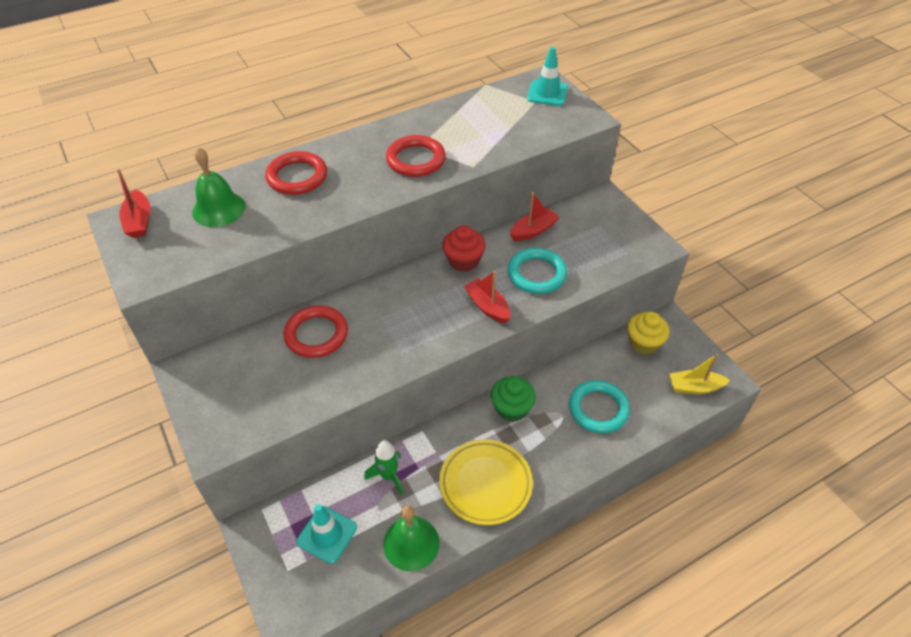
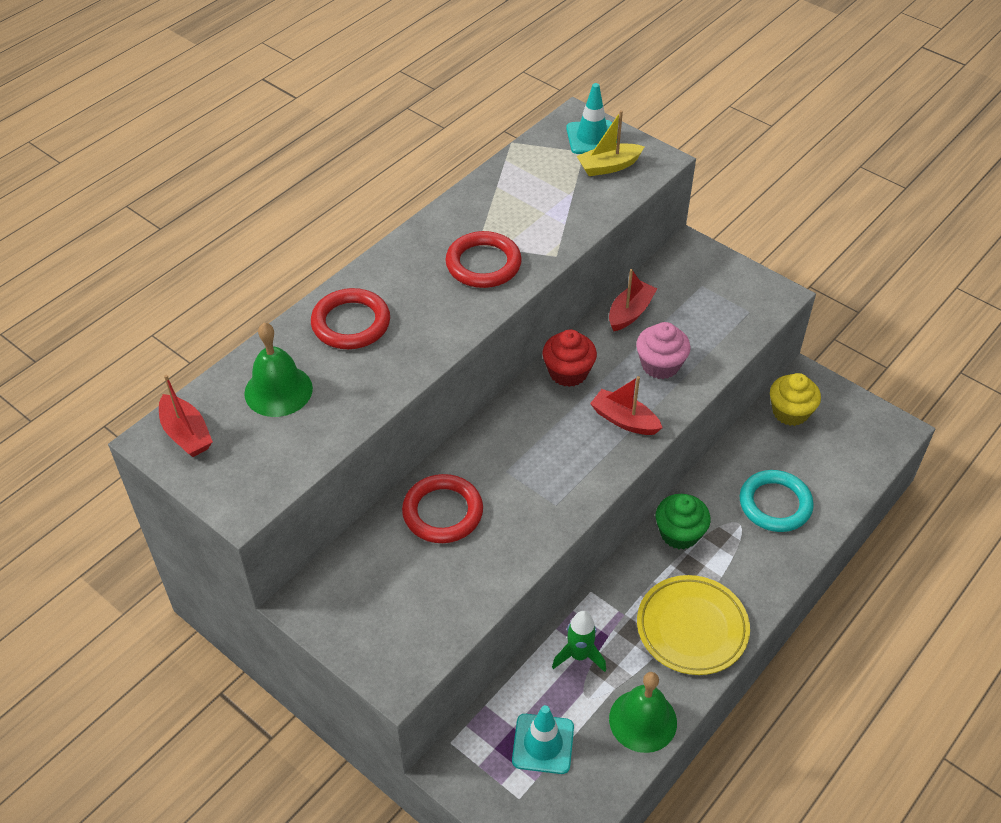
camera: 20 degrees left, 0 degrees up
turquoise ring [508,248,567,294] -> pink cupcake [636,322,691,379]
yellow boat [669,354,730,394] -> yellow boat moved to [577,110,645,176]

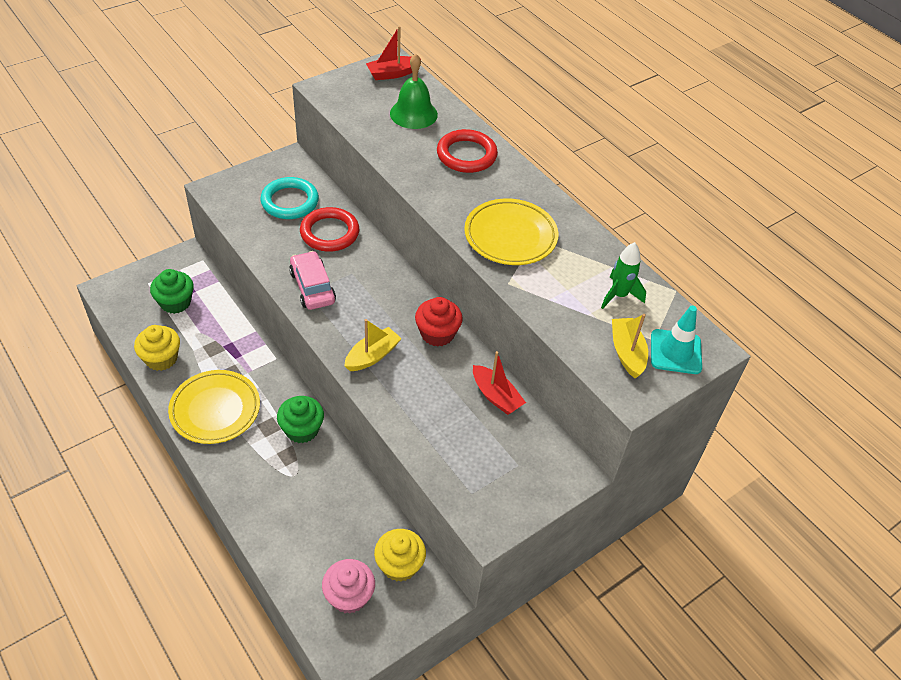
camera: 100 degrees right, 0 degrees up
red ring [446,231,522,288] -> yellow plate [464,199,558,265]
turquoise traffic cone [512,705,574,774] -> green cupcake [150,269,194,314]
green rocket [552,611,606,672] -> green rocket moved to [601,242,646,309]
red boat [590,376,663,435] -> yellow boat [344,319,402,371]
green bell [609,672,677,753] -> yellow cupcake [134,325,180,371]
pink cupcake [636,322,691,379] -> pink cupcake moved to [322,559,375,614]
turquoise ring [740,470,814,532] -> turquoise ring moved to [260,177,319,219]
none -> pink car [289,251,336,310]

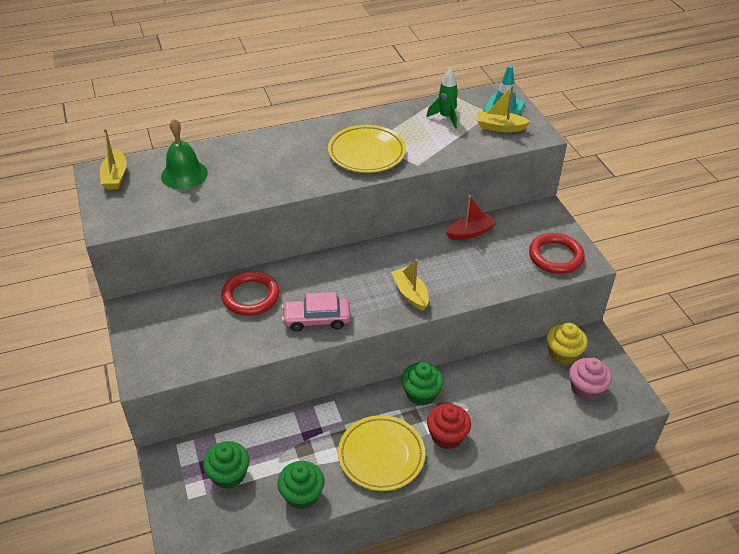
camera: 70 degrees left, 5 degrees down
yellow cupcake [134,325,180,371] -> green cupcake [278,461,324,510]
turquoise ring [260,177,319,219] -> none
red boat [366,26,412,80] -> yellow boat [100,129,127,190]
red cupcake [415,297,463,347] -> red cupcake moved to [427,404,471,449]
red ring [437,129,498,173] -> red ring moved to [529,233,585,274]

